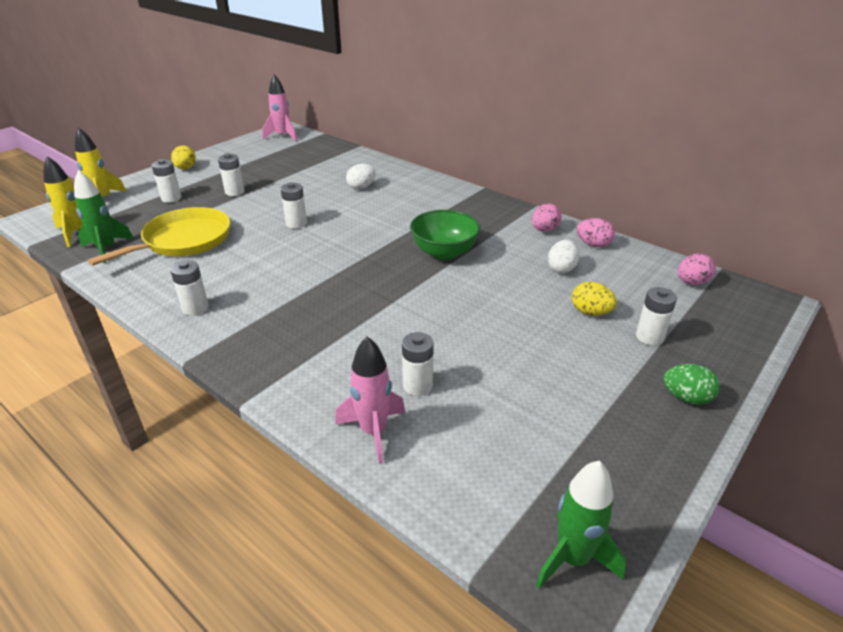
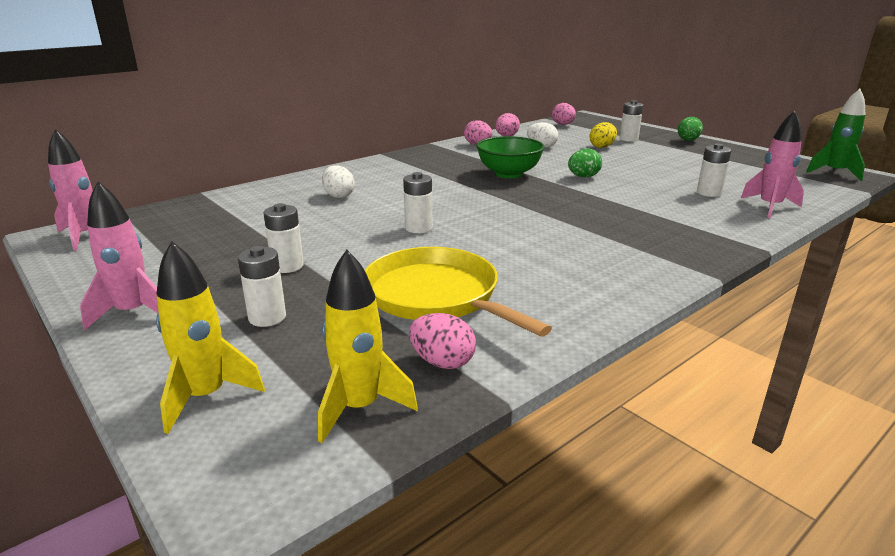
camera: 80 degrees left, 10 degrees down
green rocket [74,170,134,264] -> pink egg [409,313,476,369]
white battery [170,260,209,316] -> none
yellow egg [171,145,196,169] -> pink rocket [80,182,158,330]
none -> green egg [568,149,602,177]

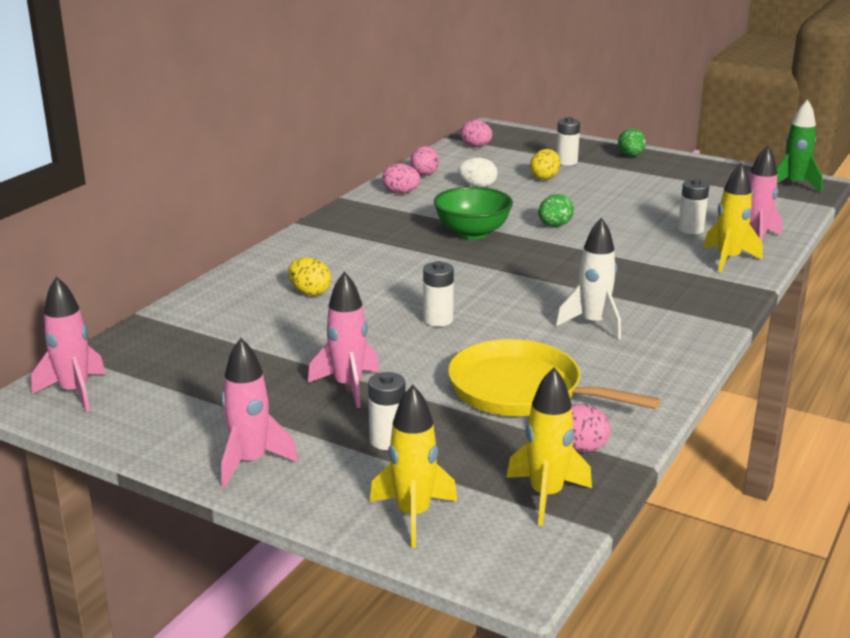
camera: 20 degrees left, 0 degrees up
white battery [263,203,304,273] -> pink rocket [308,271,379,408]
white egg [322,166,355,198] -> yellow egg [288,257,331,296]
none -> white rocket [555,217,621,340]
none -> yellow rocket [703,162,763,273]

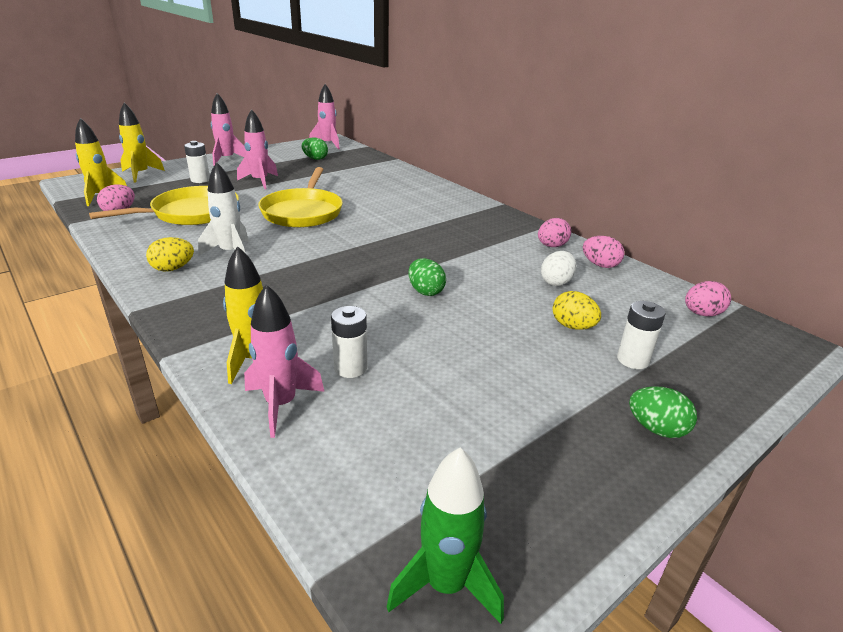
camera: 110 degrees right, 5 degrees up
yellow egg [288,257,331,296] -> yellow egg moved to [146,237,194,271]
white battery [423,261,454,326] -> yellow pan [258,167,343,228]
green bowl [434,187,513,239] -> none
none -> green egg [301,137,328,160]

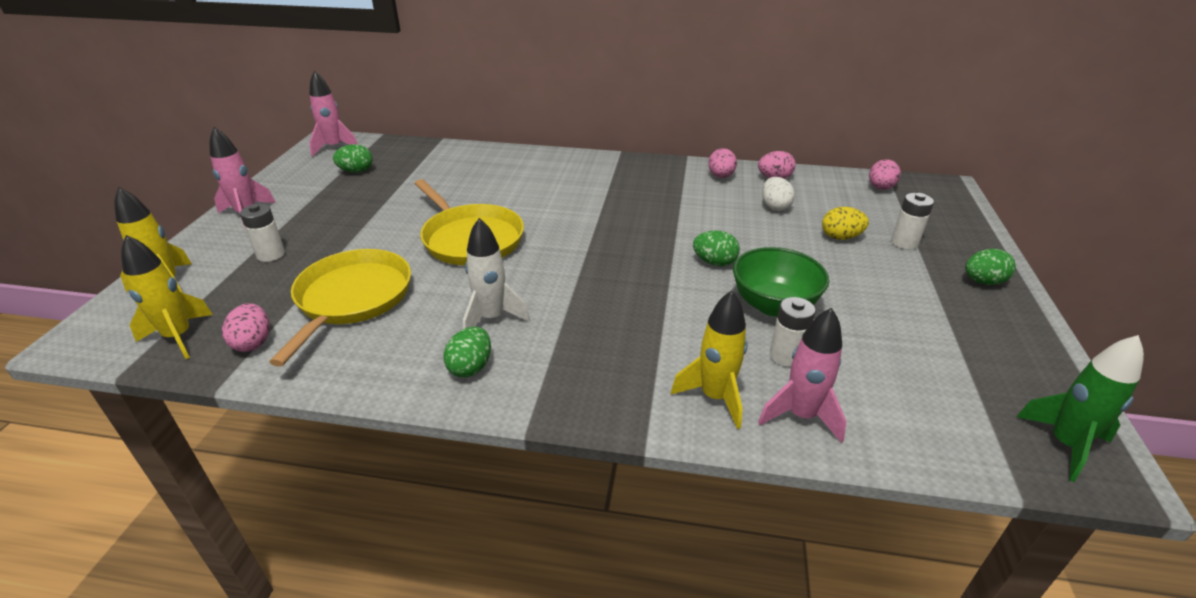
camera: 40 degrees left, 5 degrees up
yellow egg [146,237,194,271] -> green egg [443,327,491,377]
pink rocket [237,109,278,189] -> none
none -> green bowl [733,247,829,317]

